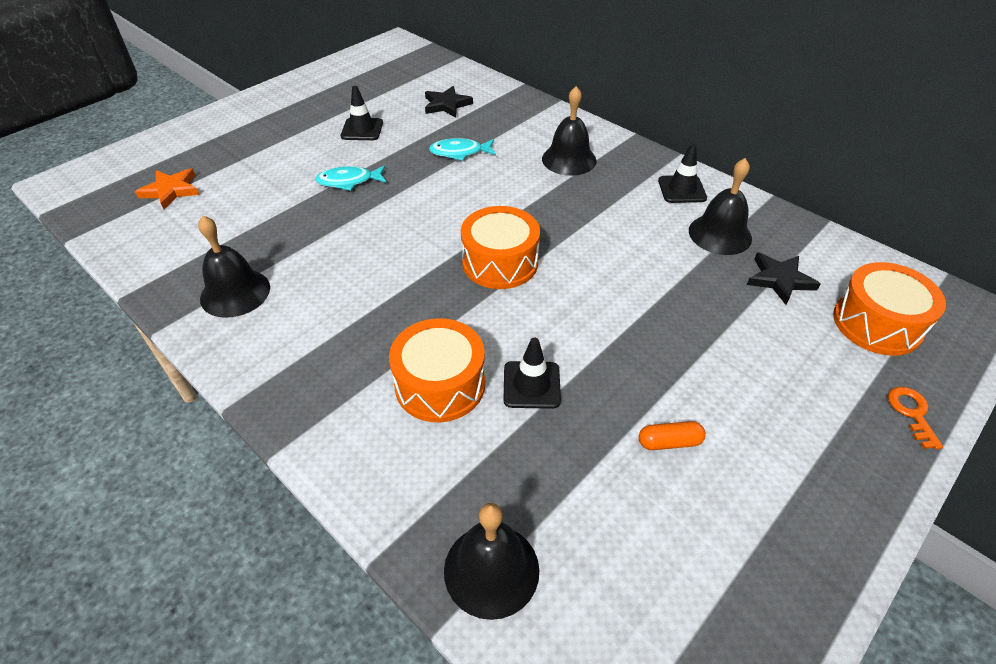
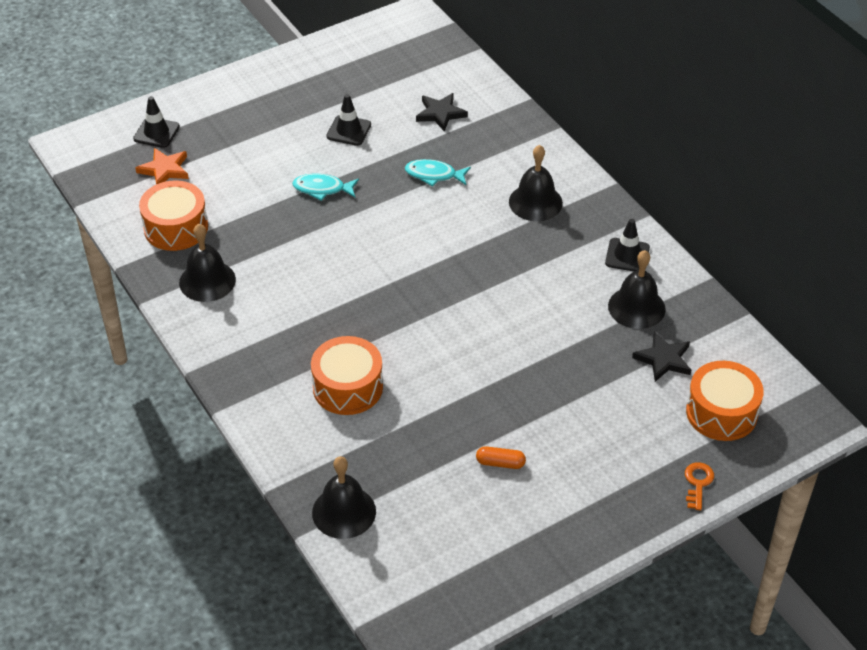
camera: 15 degrees right, 0 degrees up
orange drum [461,206,540,289] -> orange drum moved to [139,180,208,251]
black traffic cone [504,338,561,409] -> black traffic cone moved to [133,96,180,148]

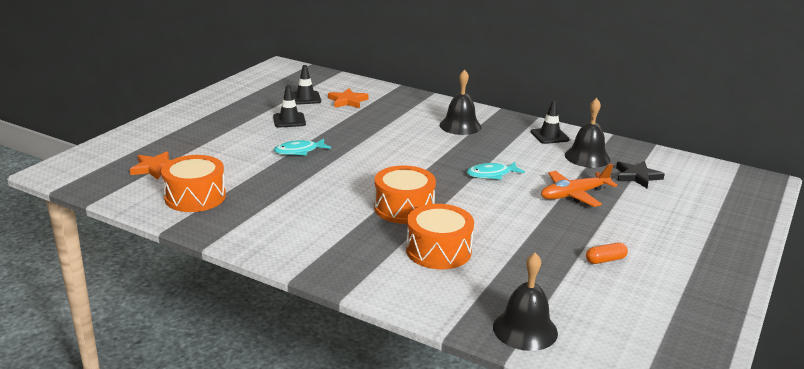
camera: 30 degrees left, 20 degrees down
black traffic cone [133,96,180,148] -> black traffic cone moved to [292,65,321,105]
black bell [179,224,236,302] -> none
turquoise fish [405,159,471,187] -> turquoise fish moved to [467,162,525,180]
black star [416,93,468,132] -> orange star [328,88,368,108]
orange key [685,462,714,511] -> none
orange drum [686,361,764,441] -> orange drum moved to [374,165,436,224]
none -> orange plane [541,164,618,207]

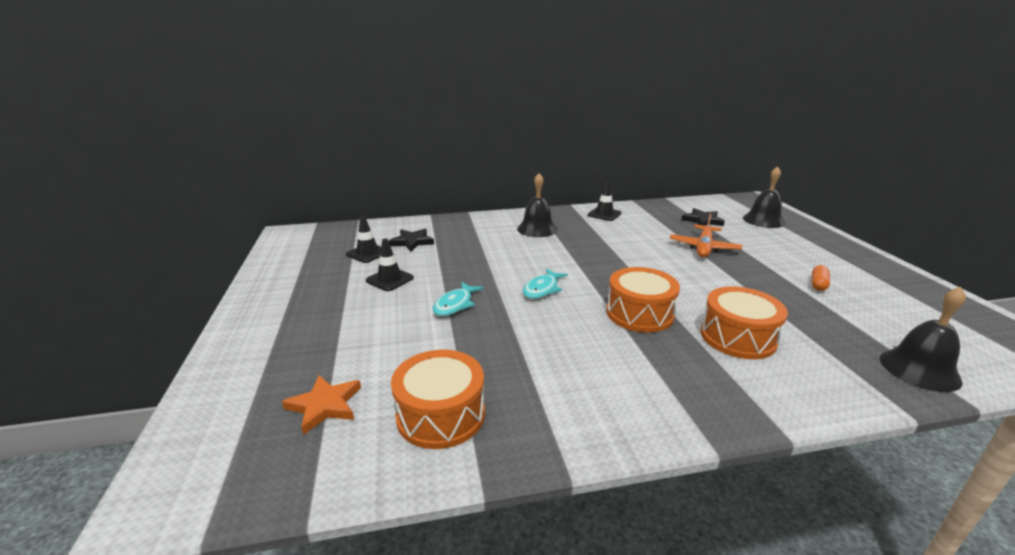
camera: 40 degrees left, 0 degrees up
orange star [328,88,368,108] -> black star [389,229,434,252]
turquoise fish [467,162,525,180] -> turquoise fish moved to [523,268,568,299]
black bell [565,98,610,168] -> black bell moved to [743,166,785,228]

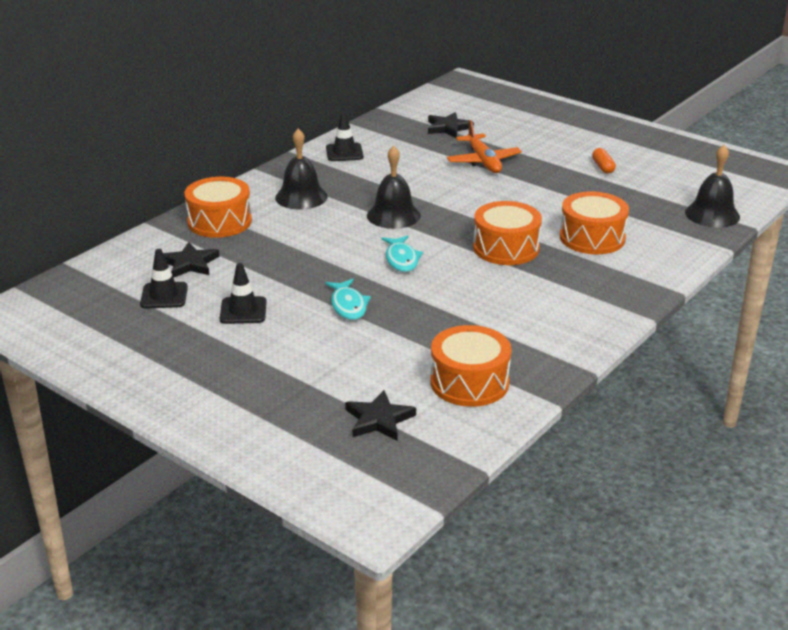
camera: 40 degrees left, 5 degrees up
orange star [282,375,361,435] -> black star [345,390,416,440]
black bell [743,166,785,228] -> black bell moved to [367,146,421,229]
none -> orange drum [184,177,252,238]

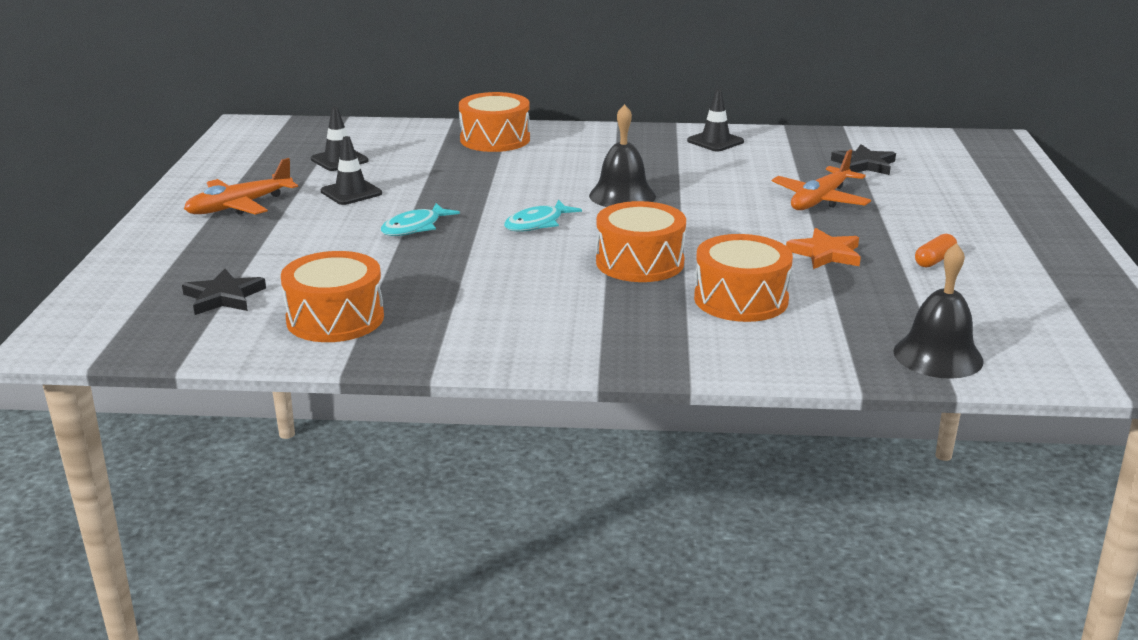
camera: 55 degrees right, 5 degrees down
black star [163,242,219,278] -> none
black bell [275,129,328,209] -> none
none -> orange plane [184,158,298,215]
none -> orange star [786,228,861,269]

